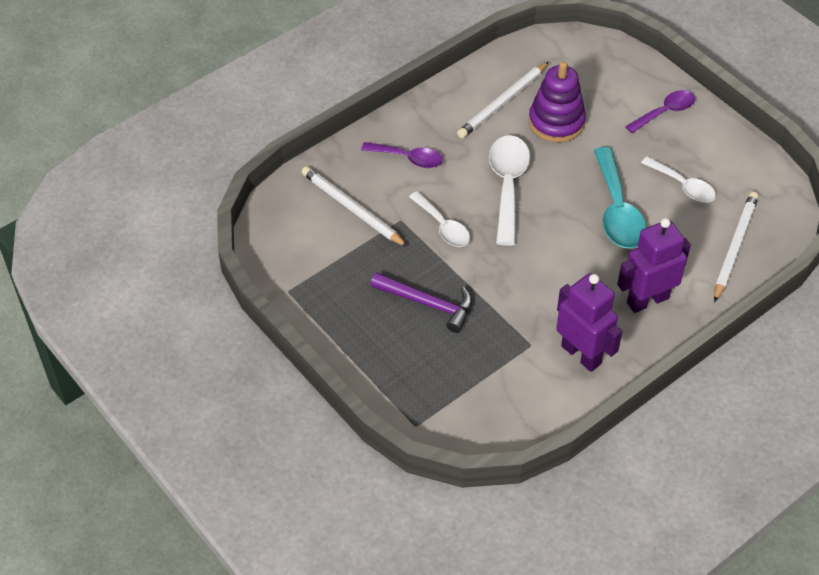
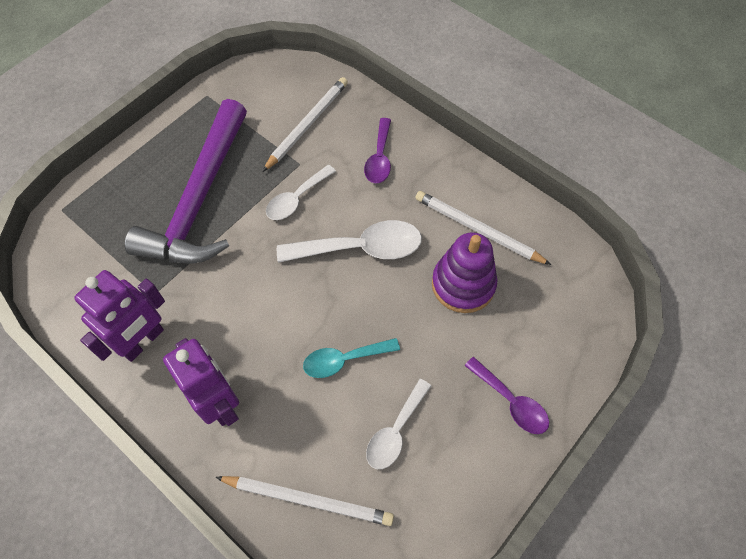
camera: 80 degrees right, 10 degrees up
purple hammer [371,272,472,333] -> purple hammer [125,99,247,264], size x1.89
turquoise spoon [594,147,646,249] -> turquoise spoon [303,338,400,378], size x0.63

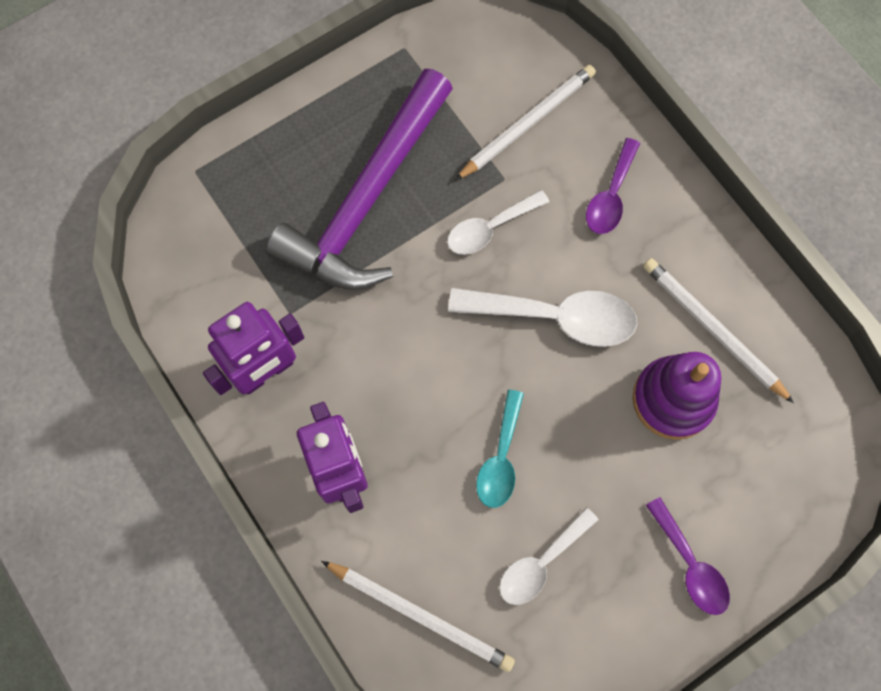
camera: 15 degrees right, 10 degrees up
turquoise spoon [303,338,400,378] -> turquoise spoon turned 75 degrees counterclockwise [476,389,524,508]

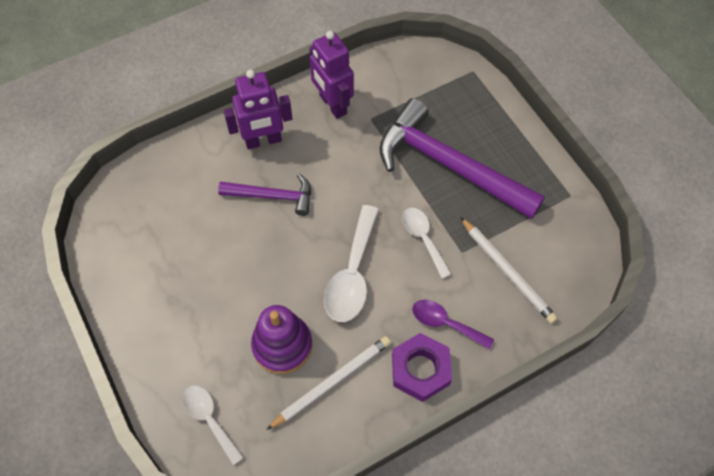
camera: 95 degrees right, 10 degrees down
white pencil [321,561,515,672] -> none
turquoise spoon [476,389,524,508] -> none
white spoon [499,507,599,605] -> white spoon moved to [182,386,244,465]
purple spoon [646,497,730,615] -> none
none -> purple hammer [218,173,311,216]
none -> purple nut [392,333,452,402]

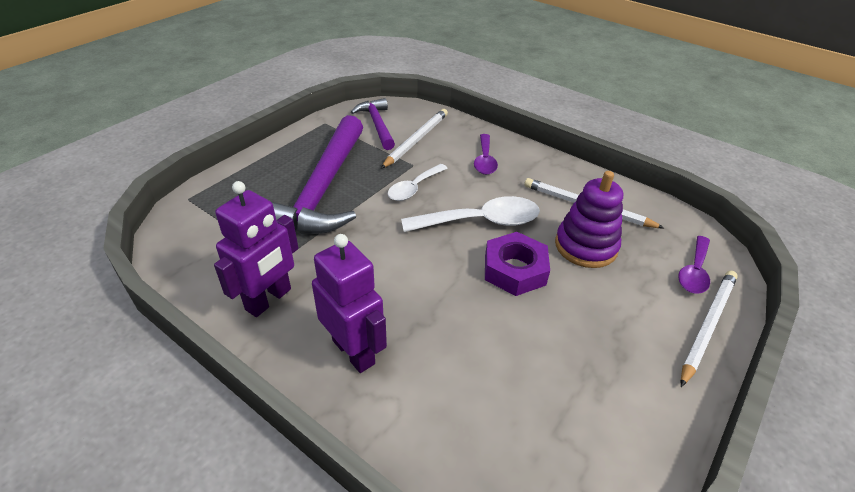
camera: 115 degrees left, 20 degrees down
white spoon [182,386,244,465] -> purple spoon [678,236,710,294]
purple hammer [218,173,311,216] -> purple hammer moved to [351,98,395,150]
purple nut [392,333,452,402] -> purple nut moved to [485,232,550,296]
none -> white pencil [681,271,738,387]

